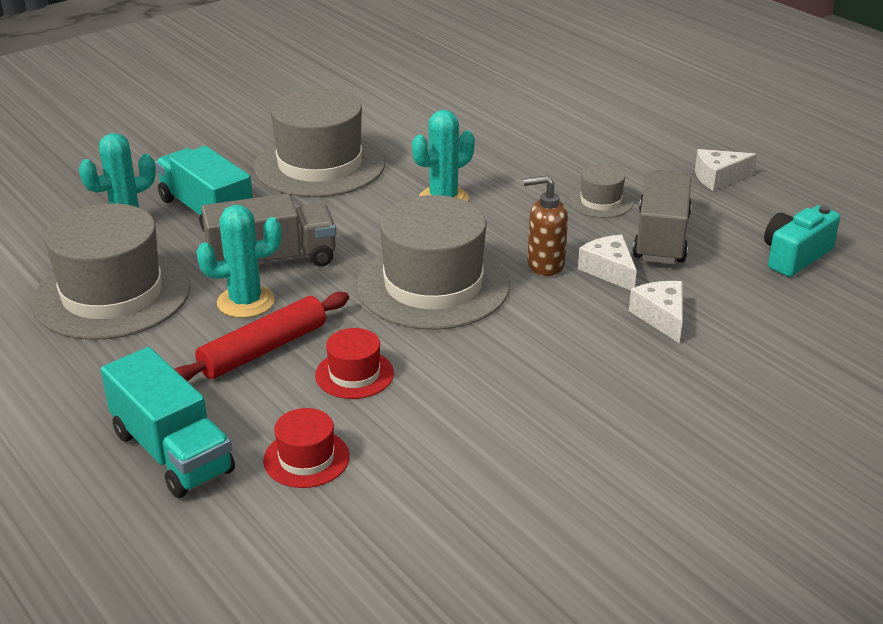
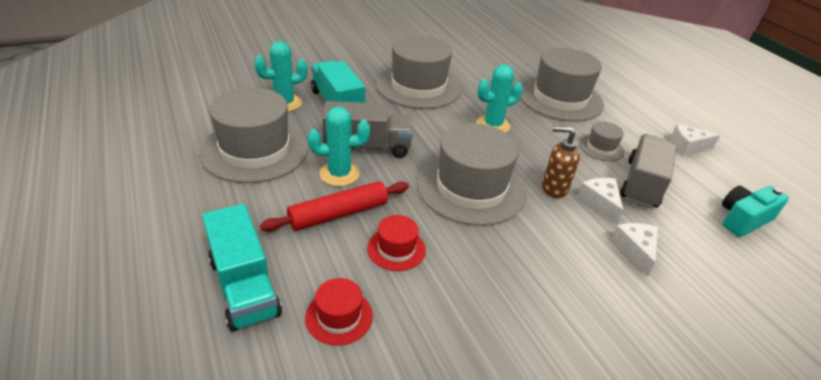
camera: 10 degrees right, 5 degrees up
none -> grey hat [520,48,604,122]

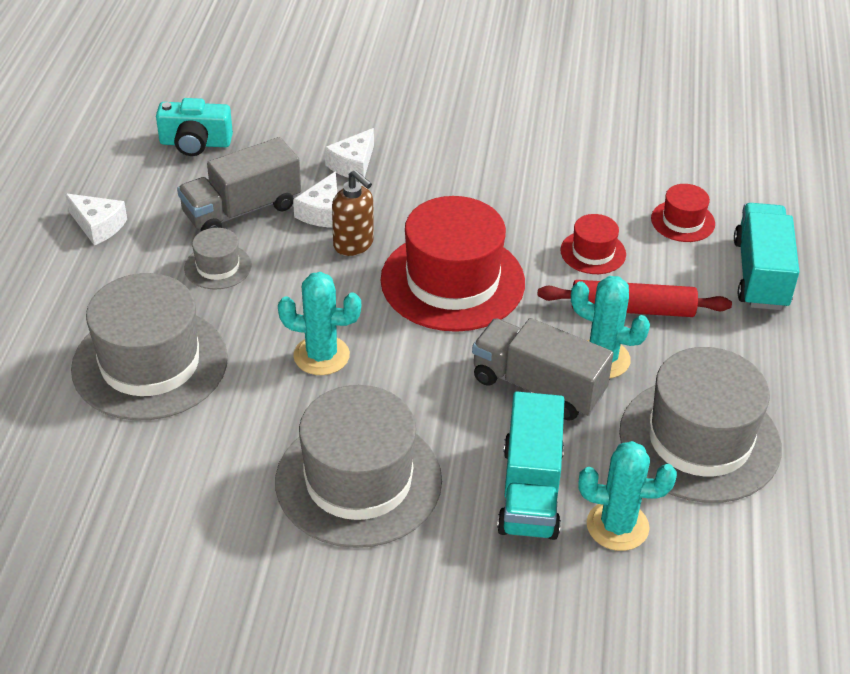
camera: 145 degrees left, 5 degrees up
grey hat [417,123,526,226] -> red hat [380,196,525,332]

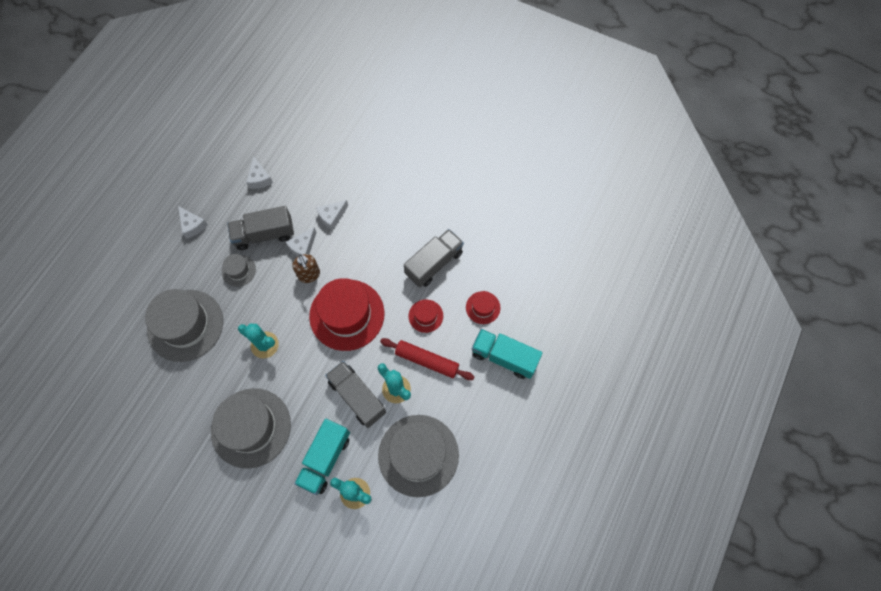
camera: 20 degrees right, 25 degrees up
turquoise camera [156,98,233,156] -> white cheese [246,156,273,189]
turquoise truck [734,203,799,310] -> turquoise truck turned 90 degrees counterclockwise [472,329,542,379]
none -> grey truck [404,229,464,287]

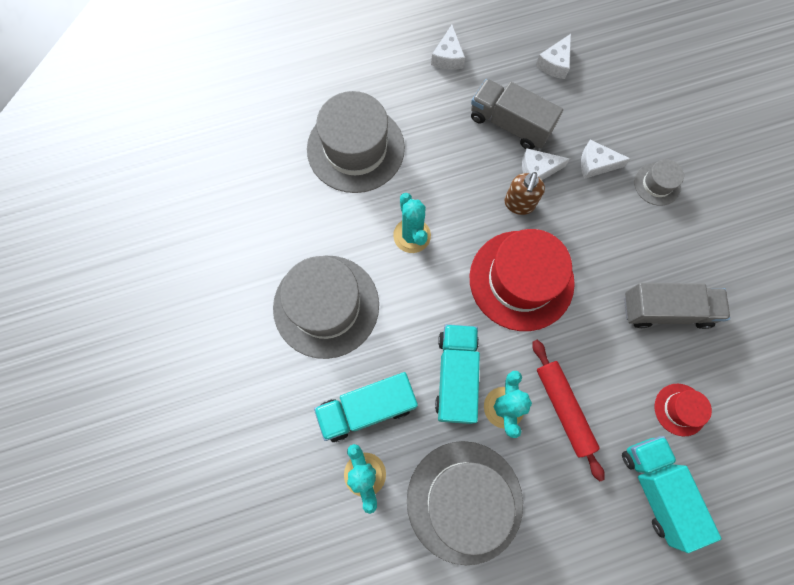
camera: 45 degrees right, 5 degrees up
grey hat [222,254,256,287] -> grey hat moved to [634,159,684,206]
grey truck [325,361,386,428] -> turquoise truck [435,324,480,424]
red hat [409,299,443,333] -> none

